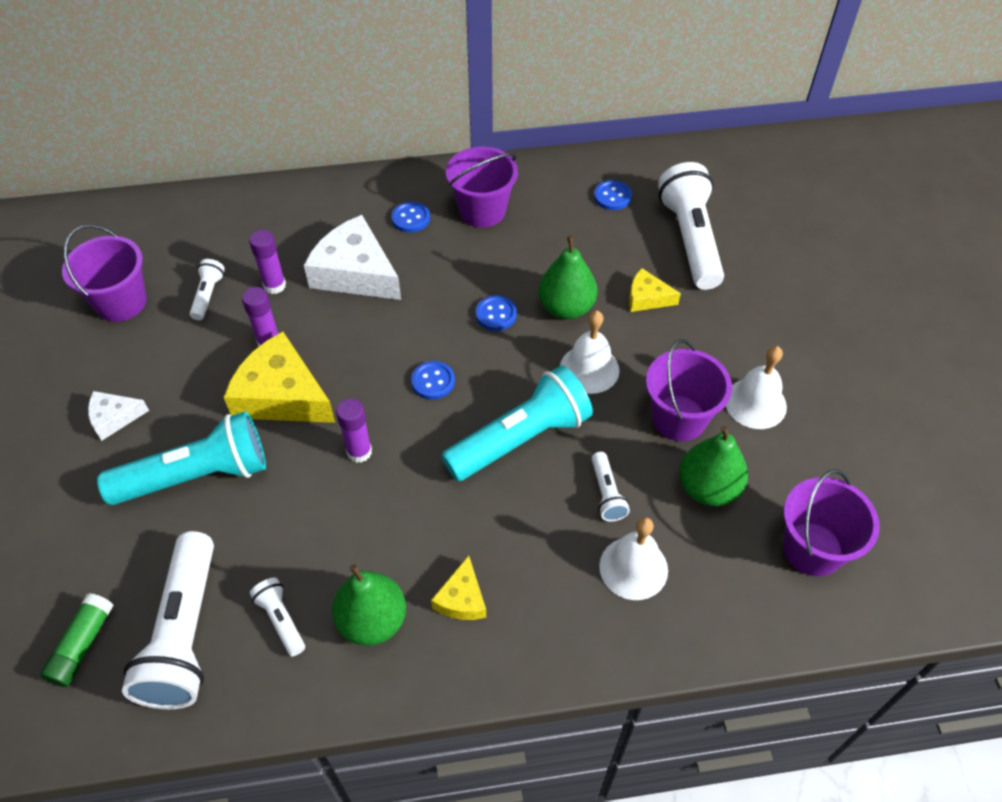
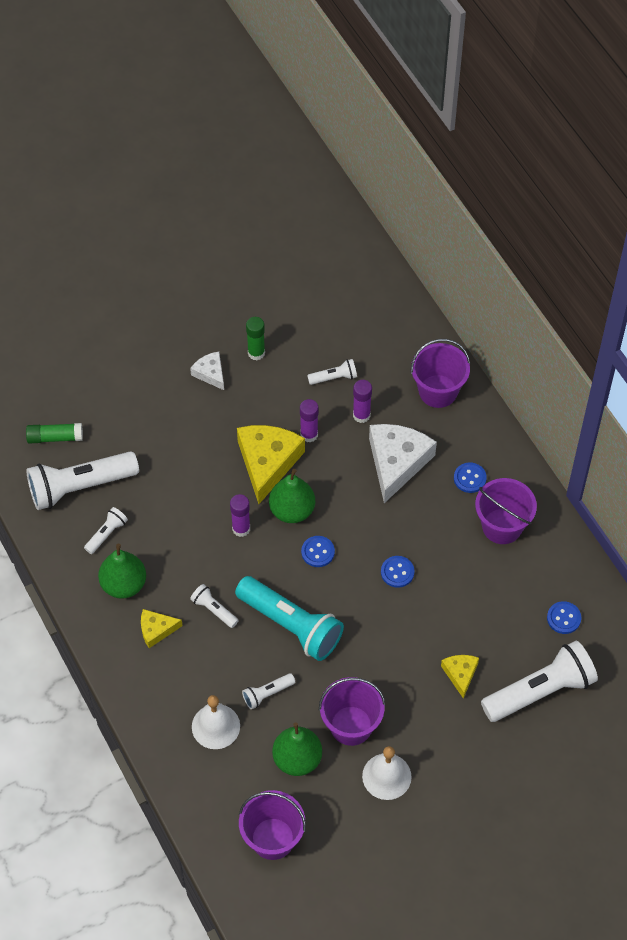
camera: 70 degrees right, 5 degrees up
purple bucket [62,225,147,322] -> purple bucket moved to [411,339,470,408]
turquoise flashlight [97,411,266,505] -> none
green pear [538,235,598,319] -> green pear moved to [269,469,315,523]
white bell [560,310,620,394] -> none
none -> white flashlight [190,584,239,628]
none -> green glue stick [246,317,265,360]

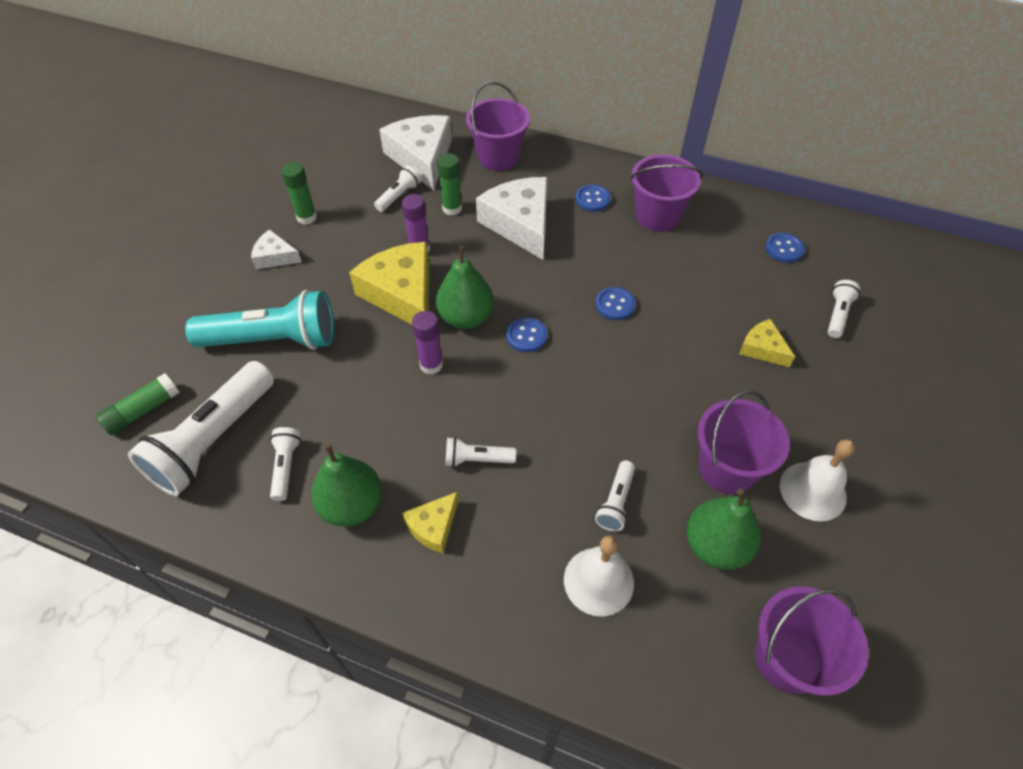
camera: 40 degrees left, 5 degrees down
turquoise flashlight [235,576,344,661] -> turquoise flashlight moved to [185,290,334,350]
purple glue stick [353,380,372,423] -> green glue stick [437,153,462,216]
white flashlight [481,640,598,722] -> white flashlight [828,280,860,338], size x0.46
none -> white cheese [379,115,452,190]

